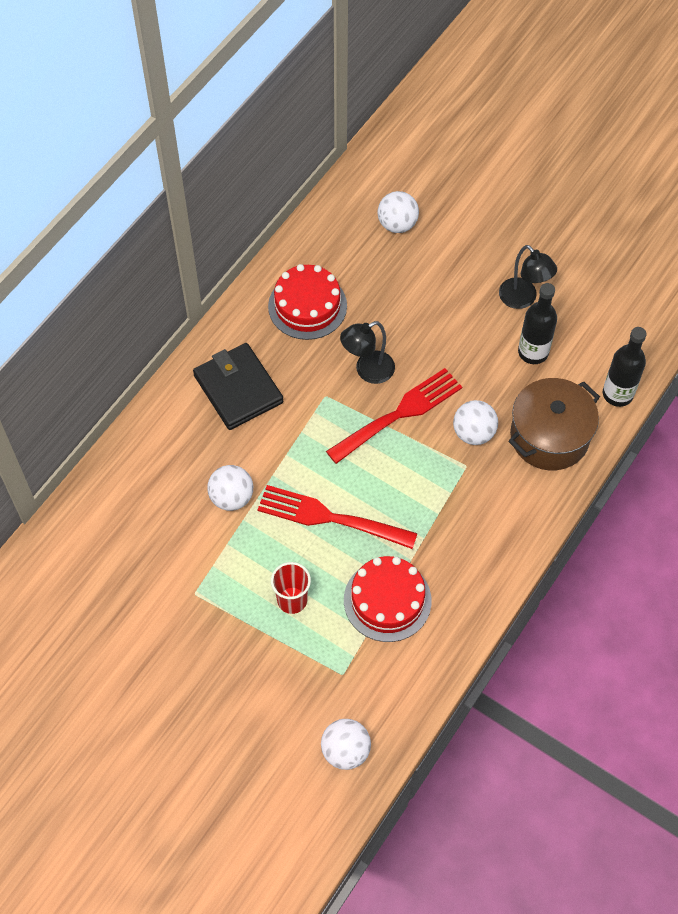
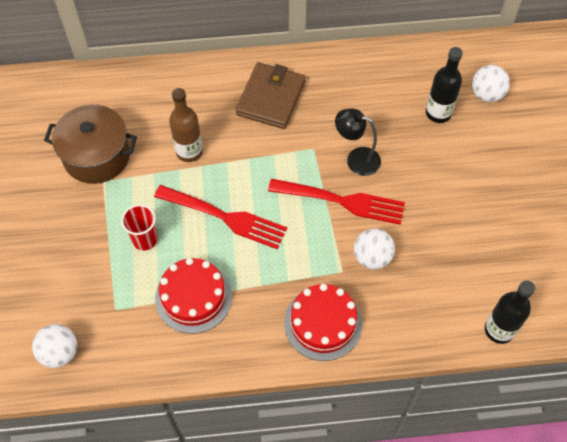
camera: 50 degrees right, 0 degrees up
black wallet [193,343,284,430] -> brown wallet [236,62,305,129]
white ball [207,465,253,511] -> brown bottle [169,88,203,162]
red fork [257,485,418,549] -> red fork turned 135 degrees clockwise [154,185,287,249]
red cake [268,264,347,340] -> red cake moved to [284,284,362,361]
black lamp [499,245,557,309] -> none
brown pot [508,378,600,471] -> brown pot moved to [44,104,137,184]
black bottle [518,283,557,364] -> black bottle moved to [426,47,463,123]

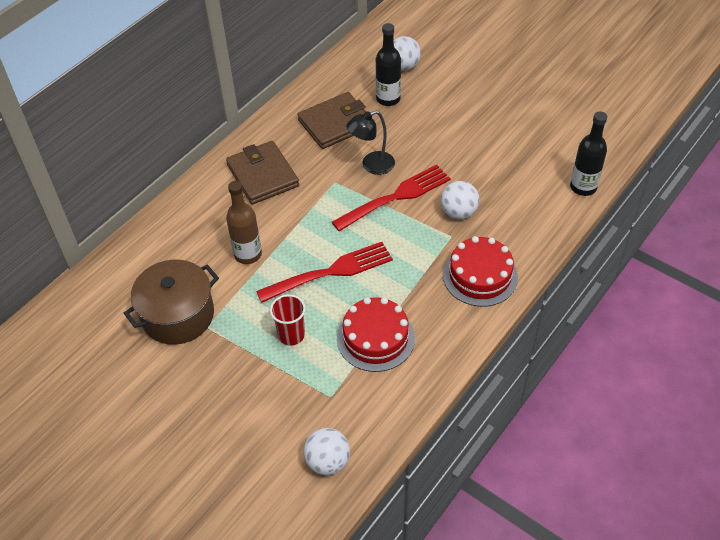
camera: 45 degrees left, 10 degrees down
none -> brown wallet [297,92,373,149]

